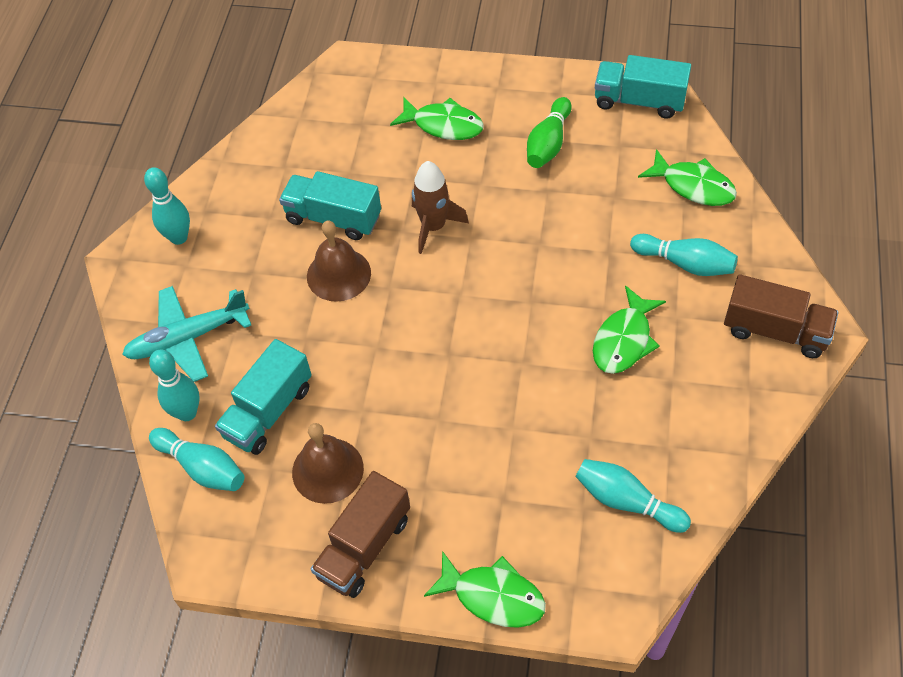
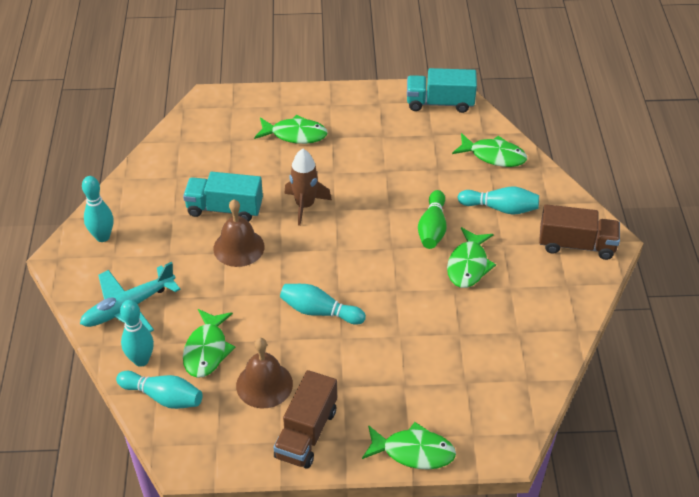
camera: 15 degrees left, 10 degrees down
turquoise truck [215,339,312,455] -> green fish [183,309,236,378]
green bowling pin [527,97,572,168] -> green bowling pin moved to [418,190,447,249]
turquoise bowling pin [575,459,691,533] -> turquoise bowling pin moved to [280,284,366,325]

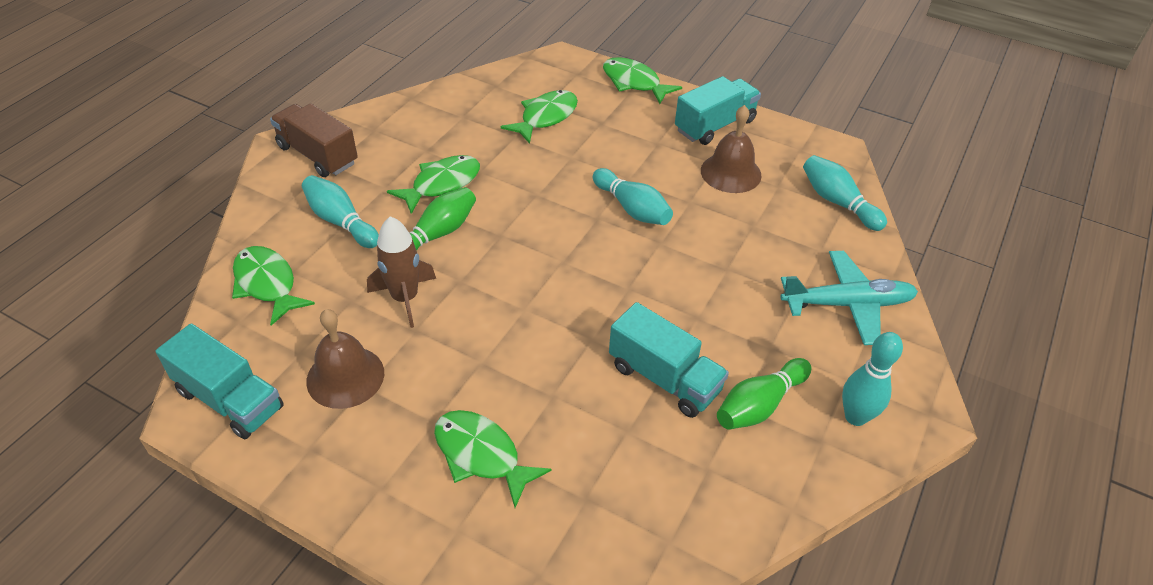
camera: 150 degrees left, 0 degrees up
turquoise bowling pin [120,300,154,367] -> none
green fish [183,309,236,378] -> green fish moved to [501,90,578,144]
brown bell [213,199,265,267] -> brown bell moved to [306,309,384,409]
brown truck [273,370,337,469] -> turquoise truck [675,76,761,145]
brown rocket [284,149,332,226] -> brown rocket moved to [367,216,436,328]
none -> green bowling pin [717,358,811,430]

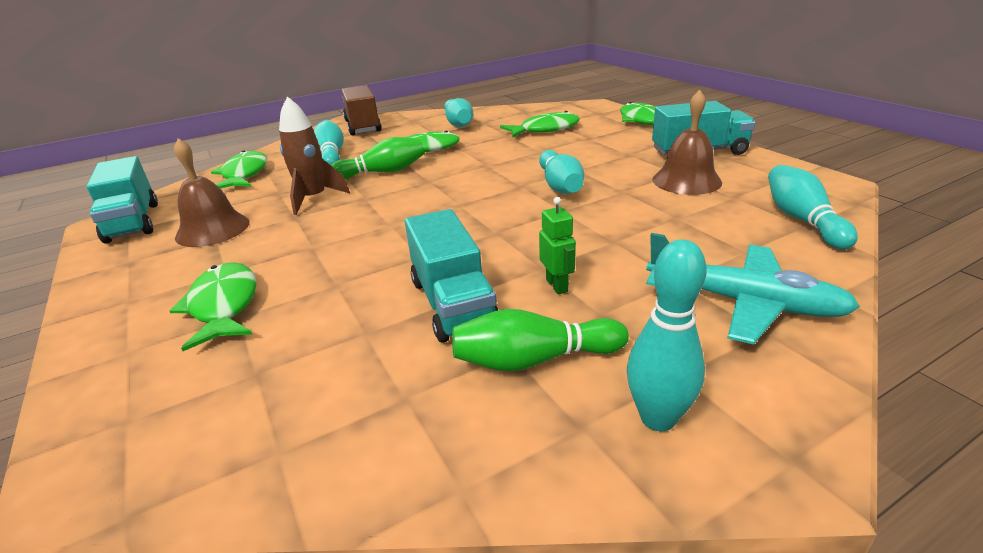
camera: 35 degrees right, 15 degrees down
none -> turquoise bowling pin [444,98,473,127]
none -> green robot [539,197,576,294]

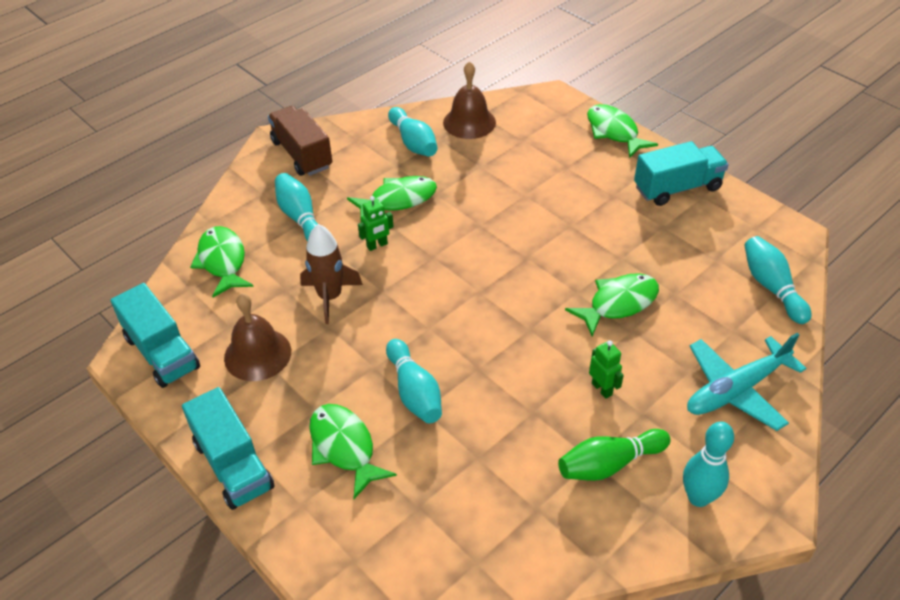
camera: 15 degrees left, 15 degrees up
green bowling pin [331,137,425,180] -> green robot [358,196,393,251]
turquoise truck [405,209,498,343] -> turquoise truck moved to [182,387,275,510]
green fish [500,111,580,137] -> green fish moved to [565,273,659,337]
turquoise bowling pin [539,150,584,194] -> turquoise bowling pin moved to [386,339,442,423]
turquoise plane [646,233,860,344] -> turquoise plane turned 135 degrees clockwise [687,333,806,431]
brown bell [652,90,722,195] -> brown bell moved to [443,61,496,139]

